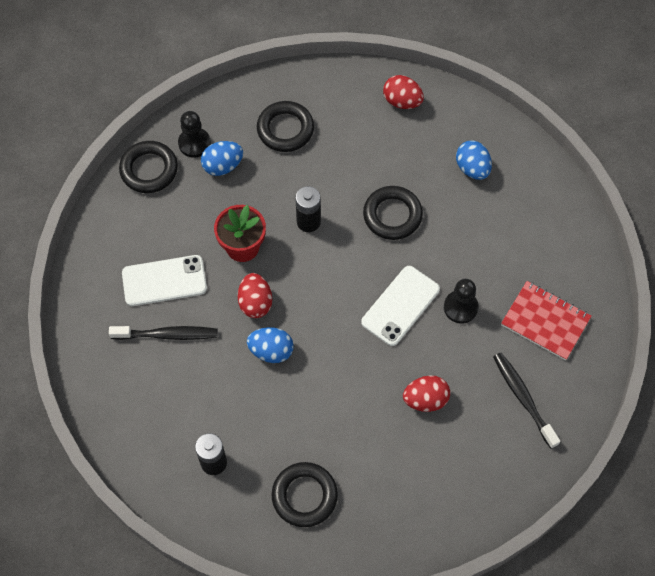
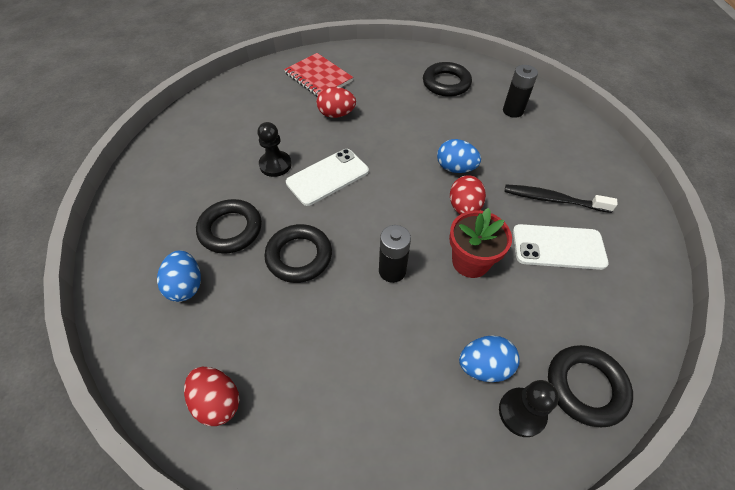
camera: 165 degrees left, 10 degrees down
black ring [257,101,314,152] -> black ring moved to [196,199,262,254]
black toothbrush [493,353,560,449] -> none
red notebook [501,281,591,360] -> red notebook moved to [284,53,353,97]

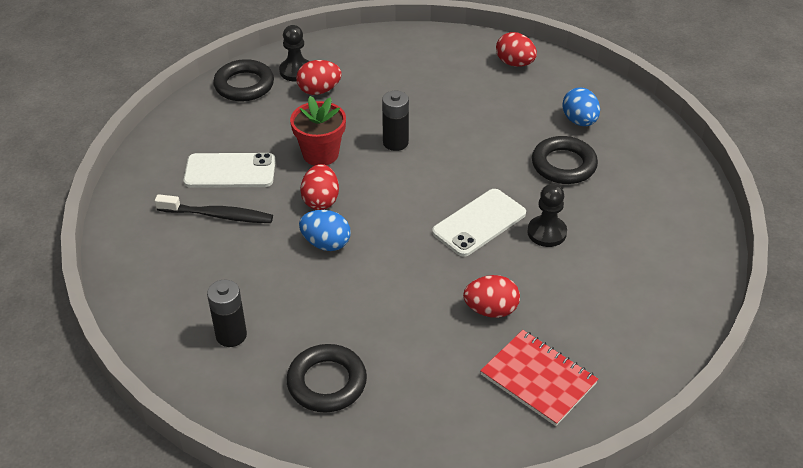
camera: 175 degrees right, 10 degrees down
black ring [264,224,332,283] -> none
blue egg [459,335,520,382] -> red egg [296,60,342,95]

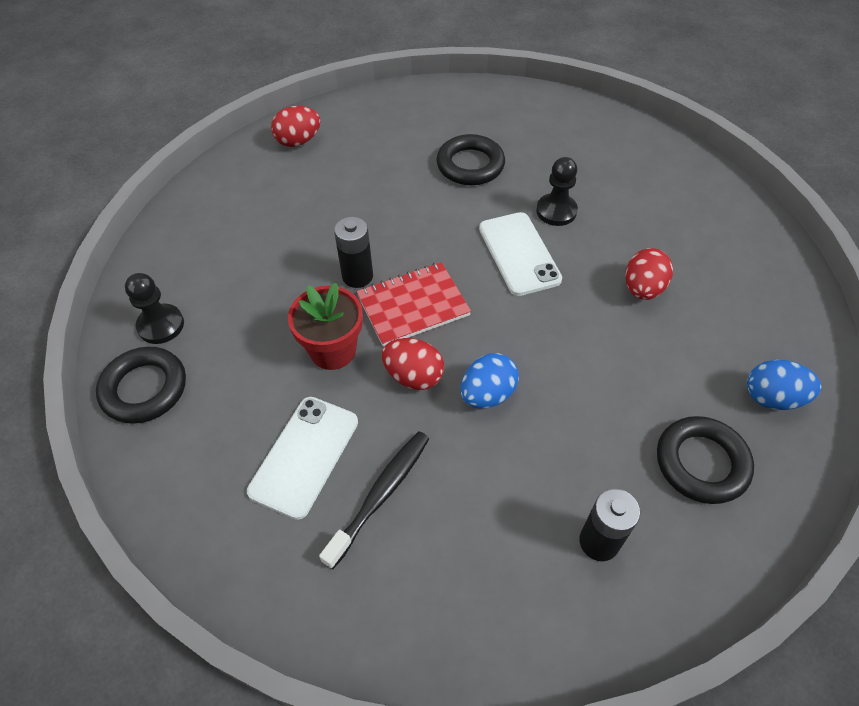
camera: 65 degrees left, 10 degrees up
red egg [296,60,342,95] -> none
red notebook [480,330,598,426] -> red notebook moved to [356,262,471,347]
blue egg [562,88,600,126] -> blue egg moved to [747,360,822,410]

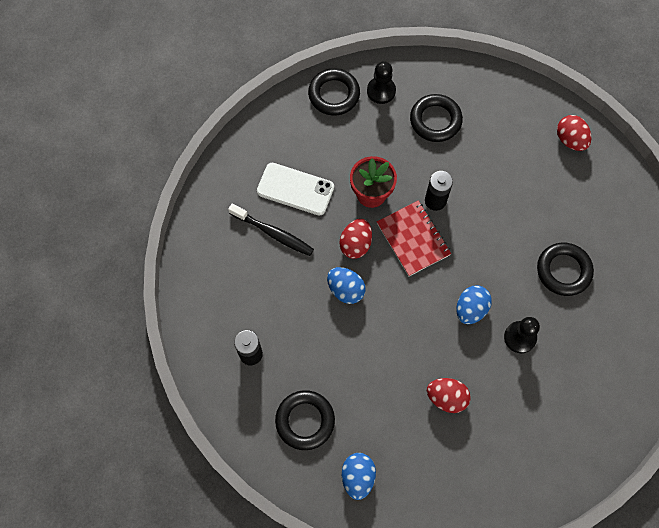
camera: 85 degrees right, 15 degrees up
white phone [479,212,562,296] -> blue egg [456,285,492,324]
none -> black ring [410,94,463,142]

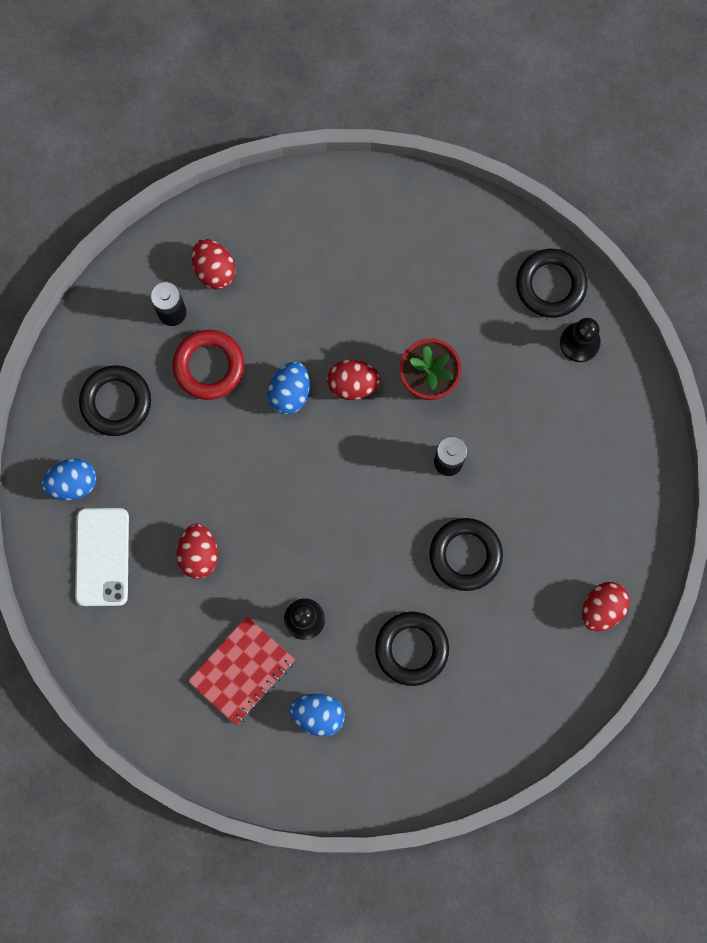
camera: 70 degrees right, 10 degrees up
black toothbrush [228,204,314,256] -> none
white phone [257,163,334,216] -> white phone moved to [75,508,129,606]
red notebook [377,201,451,276] -> red notebook moved to [188,616,295,726]
black ring [410,94,463,142] -> black ring moved to [429,518,503,591]
blue egg [456,285,492,324] -> blue egg moved to [290,694,345,736]
none -> red ring [173,330,244,400]
none -> red egg [192,239,235,289]

